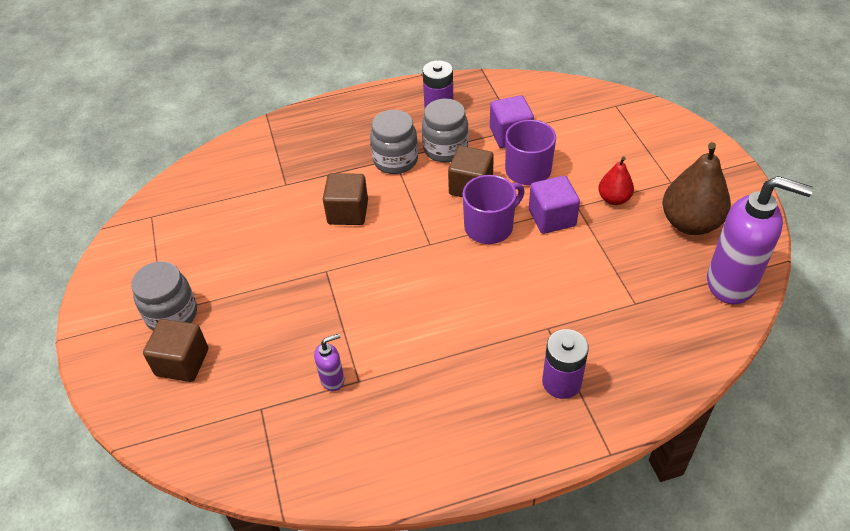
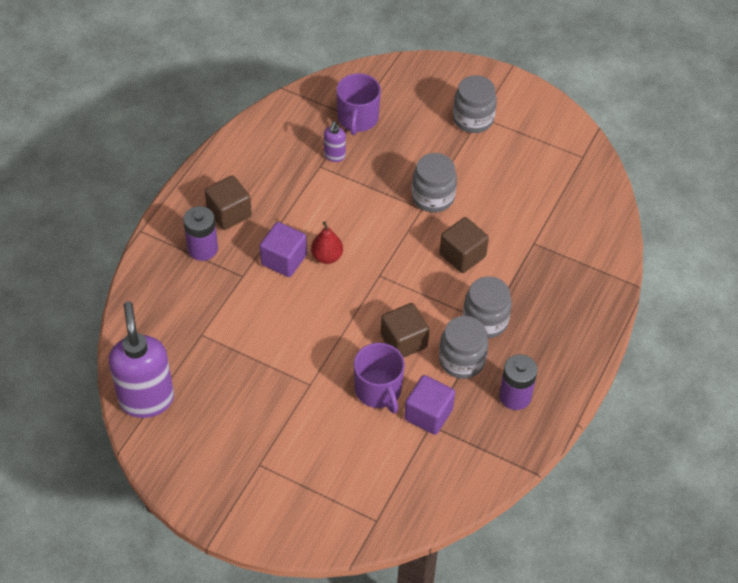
camera: 130 degrees right, 5 degrees up
brown cube [143,319,208,382] -> brown cube moved to [205,175,252,230]
purple mug [463,175,525,244] -> purple mug moved to [337,73,381,135]
purple cube [529,176,580,234] -> purple cube moved to [260,222,307,277]
red pear [598,157,634,205] -> red pear moved to [311,221,343,264]
brown pear [662,142,731,235] -> none
purple soap dispenser [707,176,813,304] -> purple soap dispenser turned 105 degrees clockwise [109,301,174,418]
none -> grey jar [412,153,457,212]

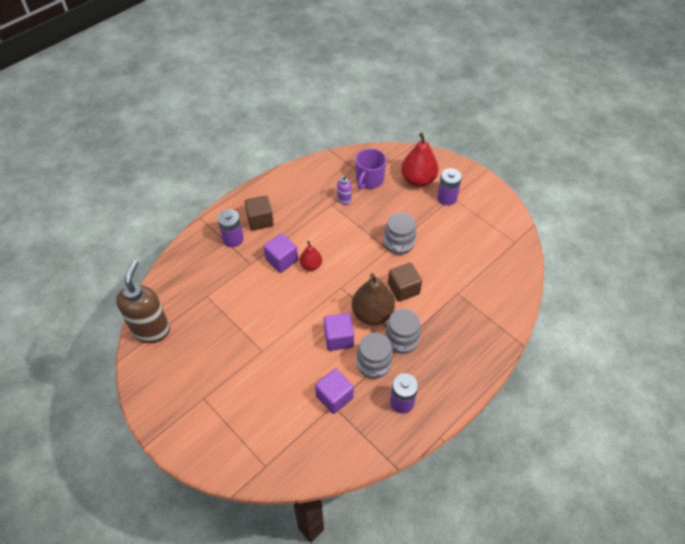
camera: 20 degrees right, 0 degrees up
purple soap dispenser [109,301,174,418] -> brown soap dispenser [116,260,170,343]
purple mug [354,343,405,414] -> none
brown cube [381,303,429,358] -> purple cube [324,313,354,351]
grey jar [453,75,497,133] -> purple battery [437,168,462,206]
none -> brown pear [352,273,395,325]
none -> red pear [401,132,439,187]

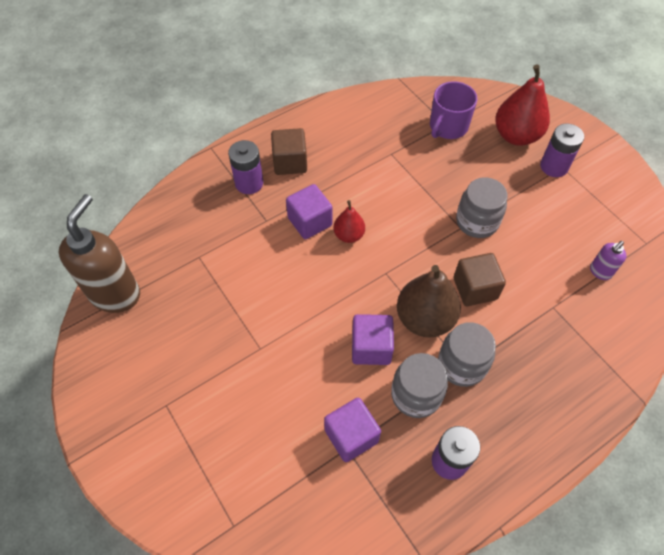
camera: 10 degrees right, 5 degrees up
purple soap dispenser [337,175,352,205] -> purple soap dispenser moved to [590,241,627,280]

